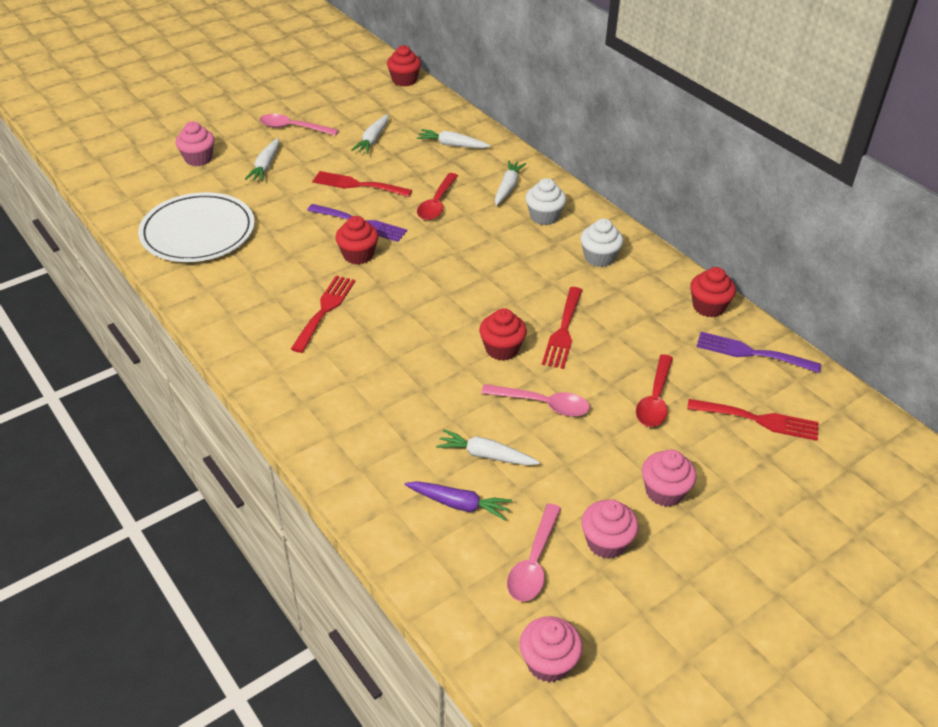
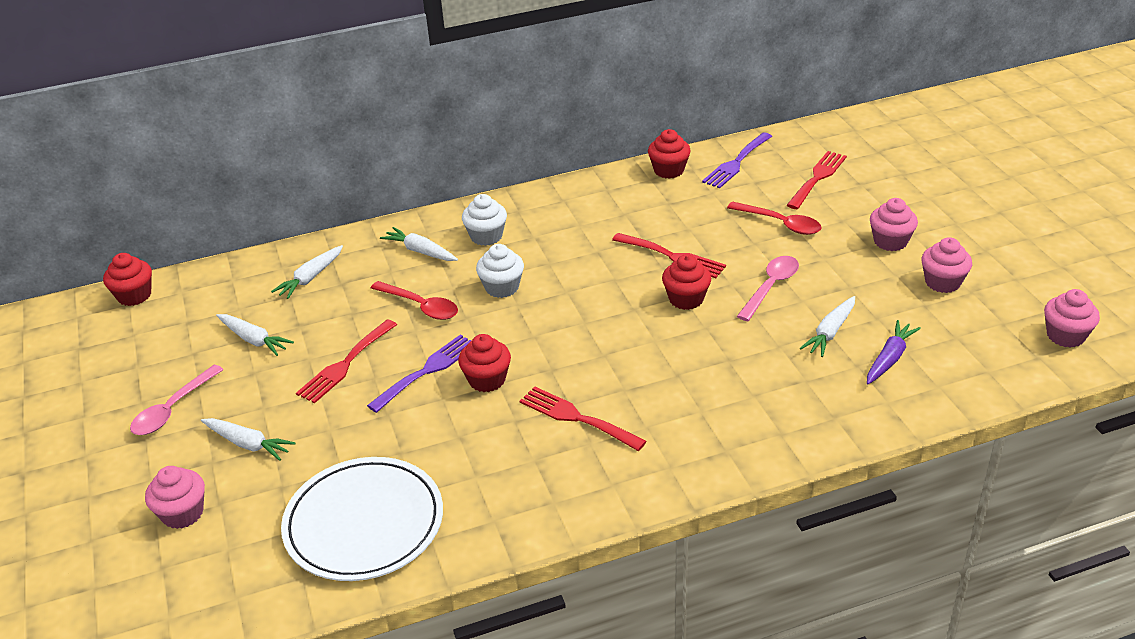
camera: 70 degrees left, 5 degrees down
pink spoon [507,503,561,602] -> none
white cupcake [581,219,623,267] -> white cupcake moved to [476,244,524,298]

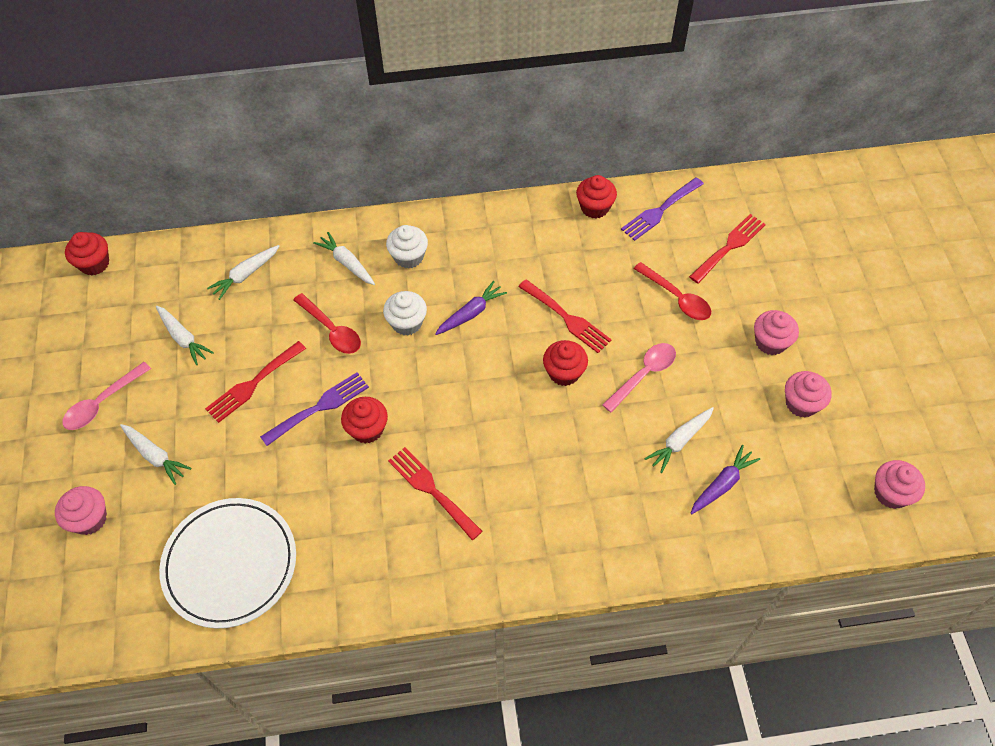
camera: 10 degrees right, 20 degrees up
none -> purple carrot [435,281,507,335]

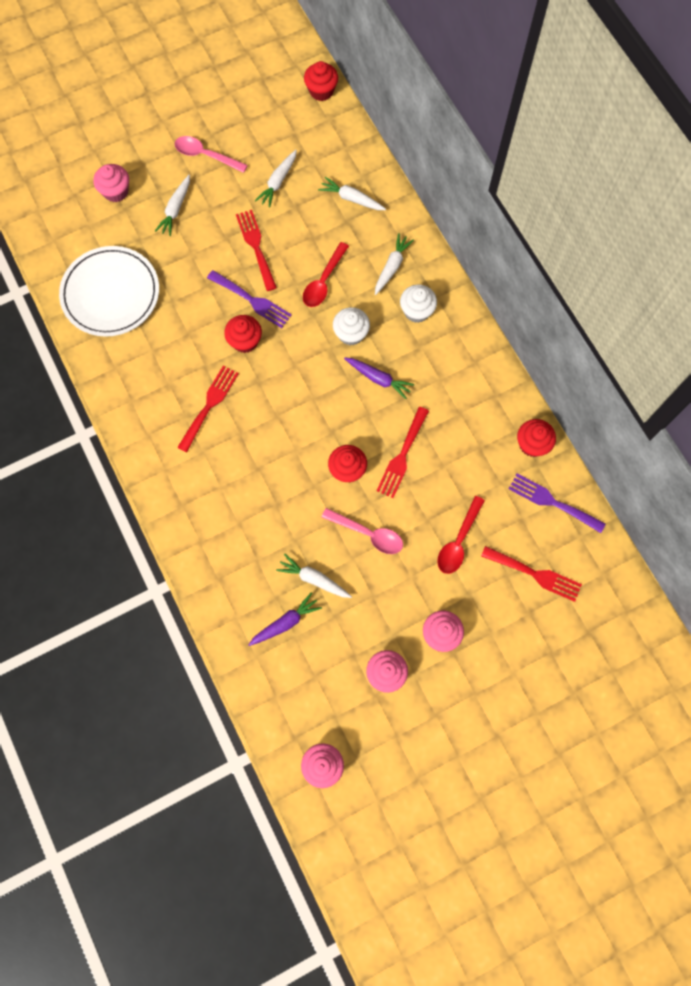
camera: 70 degrees right, 15 degrees up
red fork [205,341,306,423] -> red fork turned 45 degrees clockwise [236,210,277,291]
purple carrot [691,445,760,514] -> purple carrot turned 60 degrees counterclockwise [248,593,322,646]

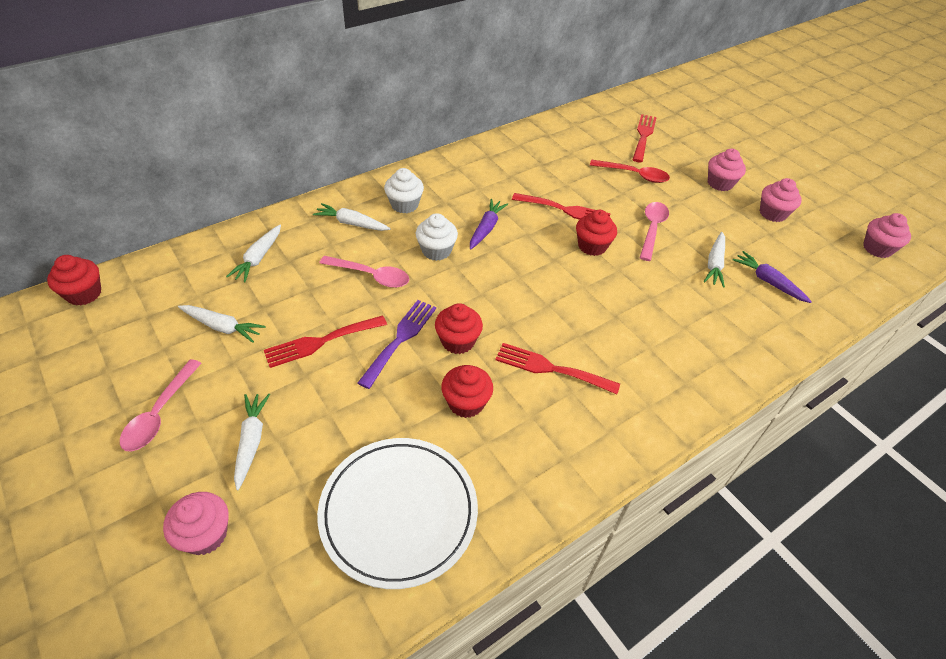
camera: 100 degrees left, 25 degrees down
white carrot [155,175,190,236] -> white carrot turned 105 degrees counterclockwise [234,394,270,490]
red spoon [303,242,349,307] -> pink spoon [319,256,409,288]
purple fork [509,473,606,533] -> none
red cupcake [517,419,556,457] -> red cupcake moved to [441,365,493,418]

